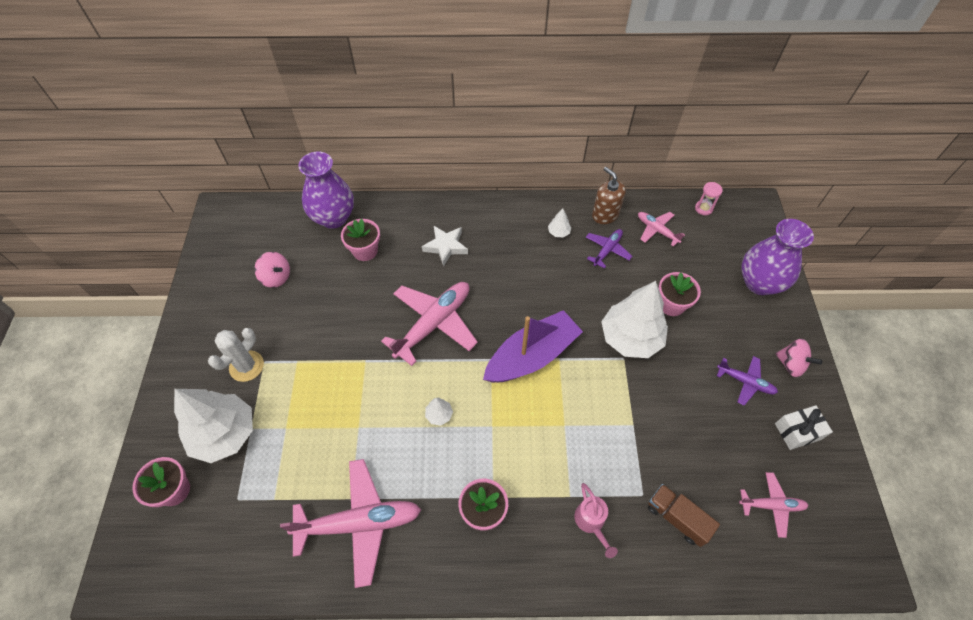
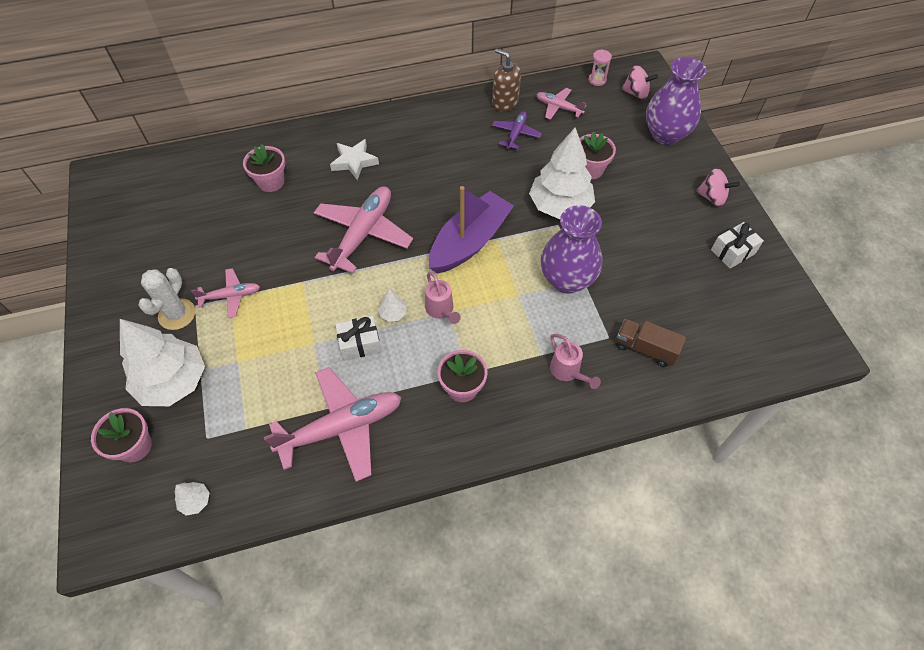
camera: 15 degrees left, 0 degrees up
pink spinning top [255,252,290,288] -> pink spinning top moved to [622,65,658,99]
purple vase [298,152,354,229] -> purple vase moved to [540,205,603,294]
white tree [548,208,571,238] -> white tree moved to [175,482,210,516]
purple plane [717,356,778,405] -> none
pink plane [739,472,809,538] -> pink plane moved to [191,268,260,318]
none -> white gift [335,315,381,361]
none -> pink watering can [425,272,461,324]

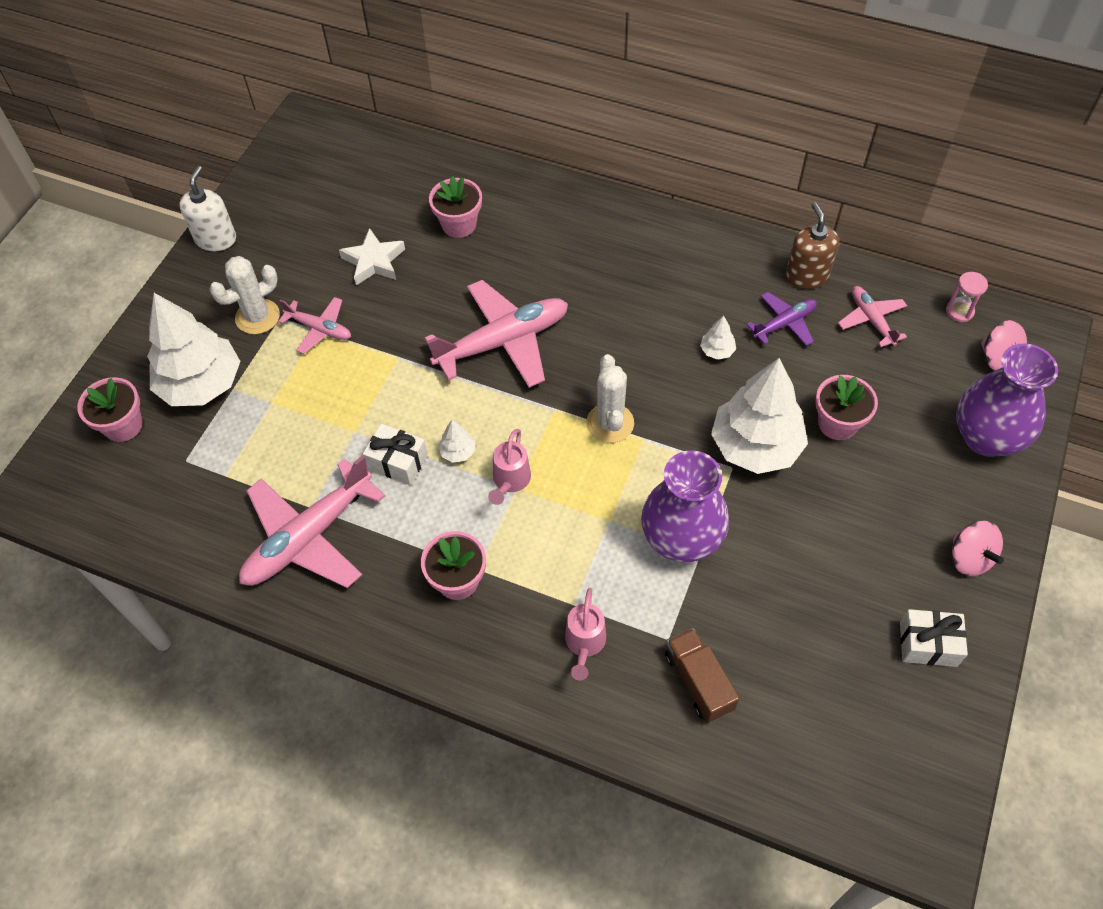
camera: 40 degrees right, 0 degrees up
white tree [175,482,210,516] -> white tree moved to [700,316,736,360]
pink plane [264,367,402,482] -> pink plane turned 120 degrees clockwise [239,455,385,588]
white star [330,139,379,180] -> white star moved to [339,228,405,285]
purple boat [429,186,514,274] -> white cactus [586,354,634,443]
none -> white soap dispenser [179,166,236,251]

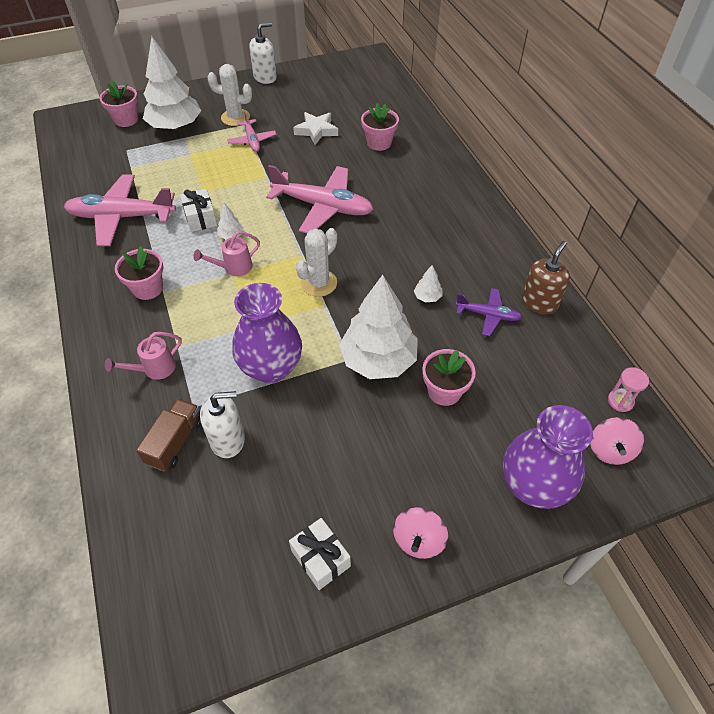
camera: 45 degrees right, 5 degrees down
pink plane [838,286,907,347] -> none
none -> white soap dispenser [200,391,245,458]

